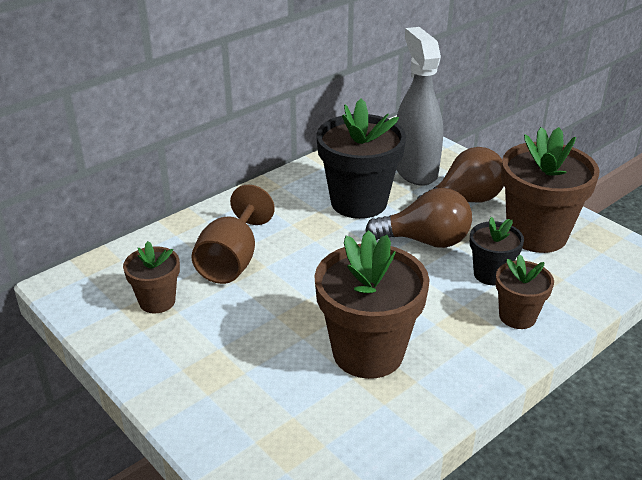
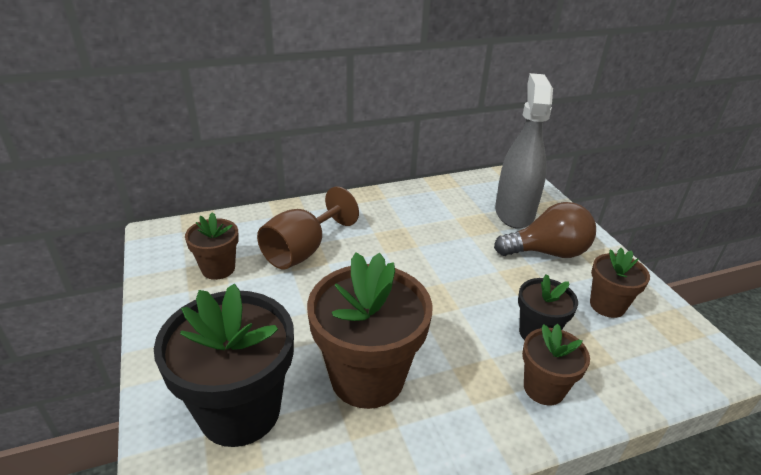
camera: 20 degrees right, 0 degrees up
black flower pot [316,98,406,219] -> black flower pot moved to [154,283,294,447]
brown light bulb [365,188,472,248] -> none
brown flower pot [501,127,600,253] -> brown flower pot [590,248,650,318], size x0.54

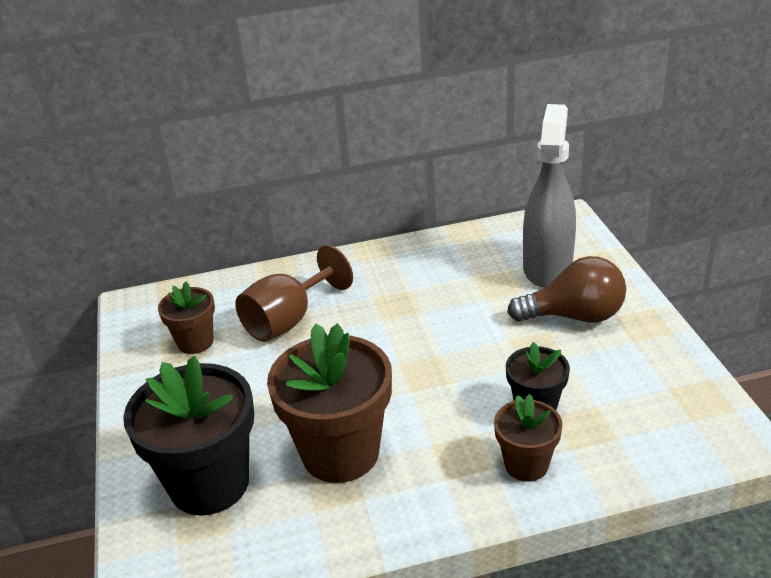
camera: 10 degrees right, 0 degrees up
brown flower pot [590,248,650,318] -> none

